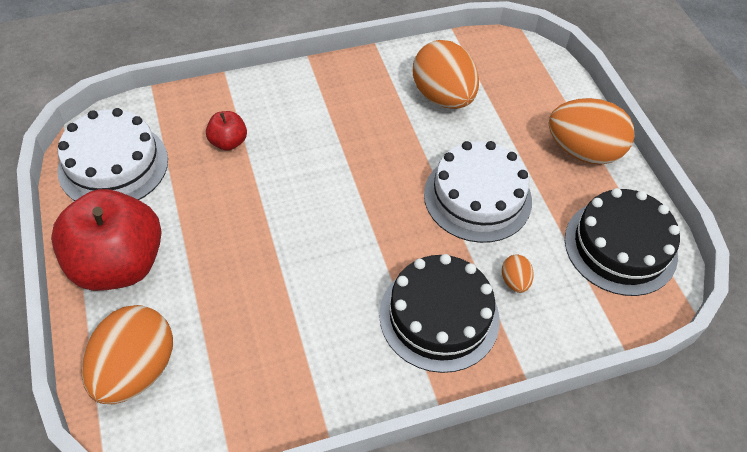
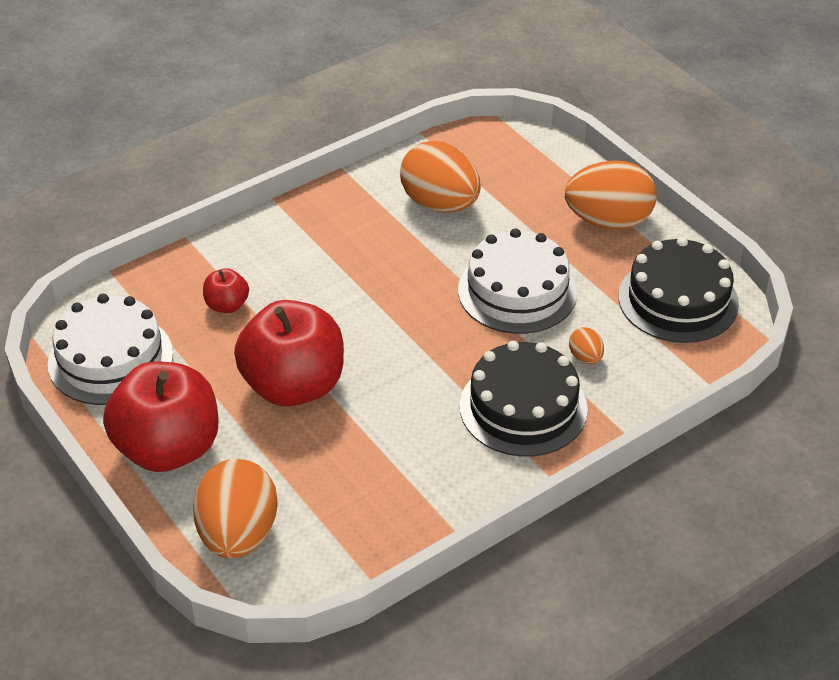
camera: 15 degrees left, 10 degrees down
none -> red apple [234,300,344,407]

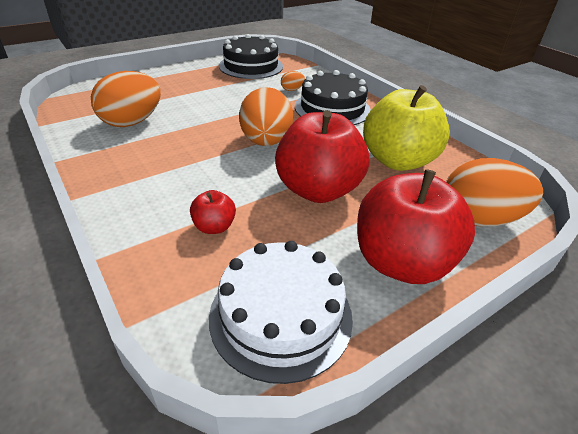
camera: 90 degrees left, 5 degrees down
white cake [458,228,577,334] -> none
orange egg [565,160,657,229] -> orange egg moved to [239,87,293,146]
none -> yellow apple [363,85,450,171]

